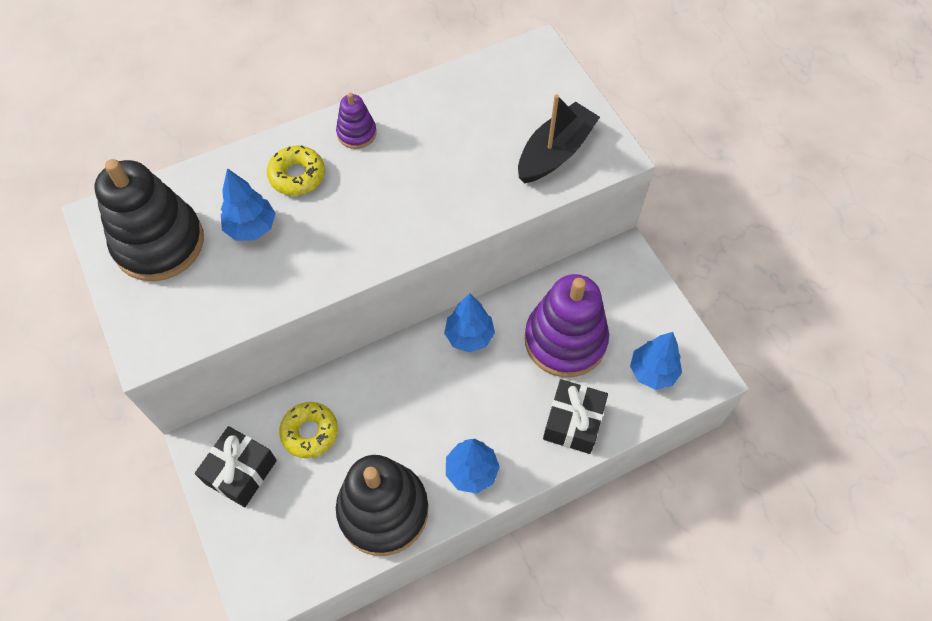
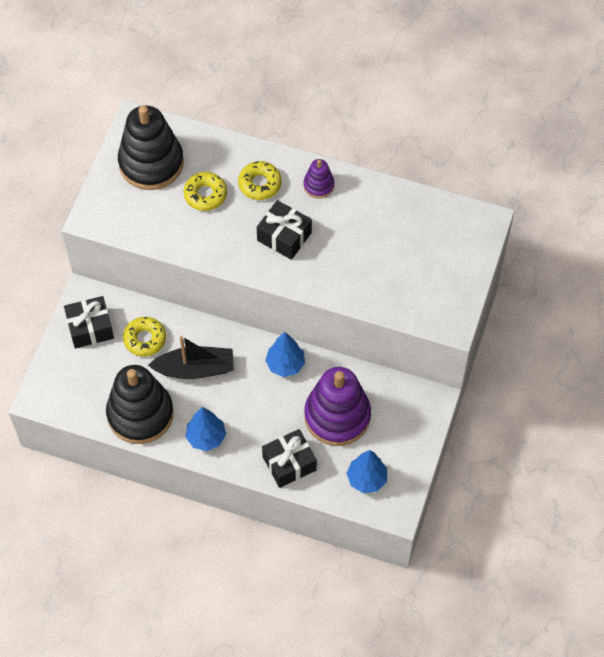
camera: 45 degrees right, 0 degrees up
blue tree [221,168,276,241] -> yellow donut [183,172,227,211]
black boat [518,94,600,183] -> black boat moved to [148,336,234,379]
none -> black gift [257,200,312,260]

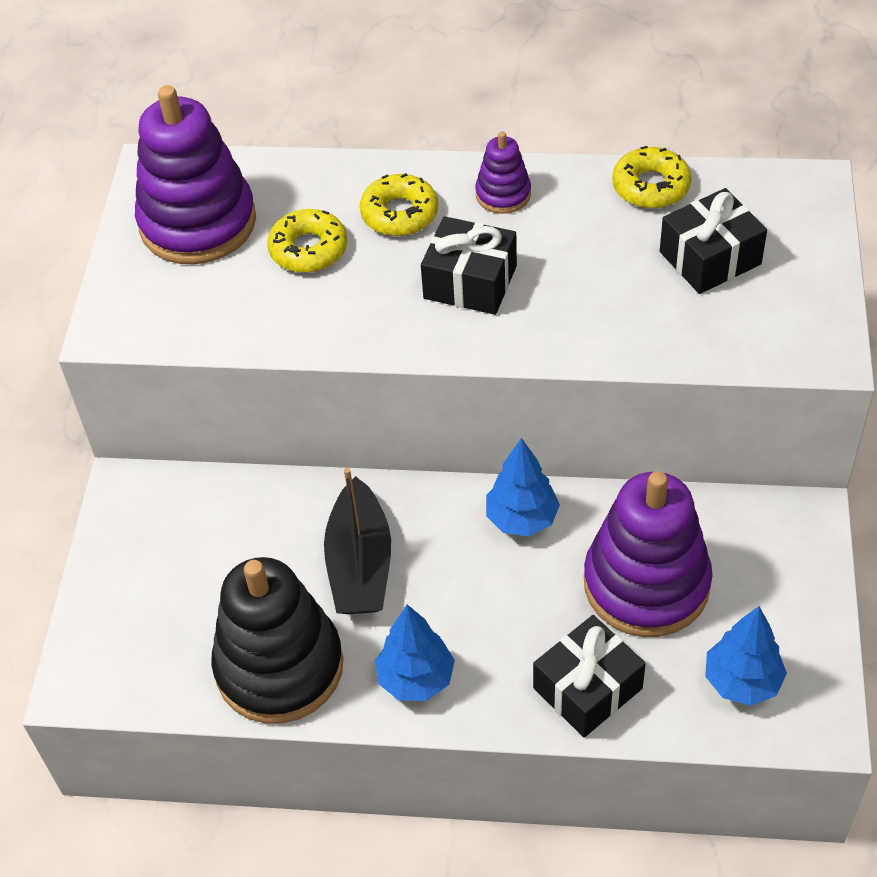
camera: 10 degrees left, 10 degrees down
black gift [64,296,114,349] -> black gift moved to [660,188,767,294]
black stacking toy [118,105,184,190] -> purple stacking toy [135,85,256,264]
yellow donut [123,317,166,356] -> yellow donut moved to [612,146,692,208]
black boat [148,336,234,379] -> black boat turned 105 degrees clockwise [324,468,391,614]

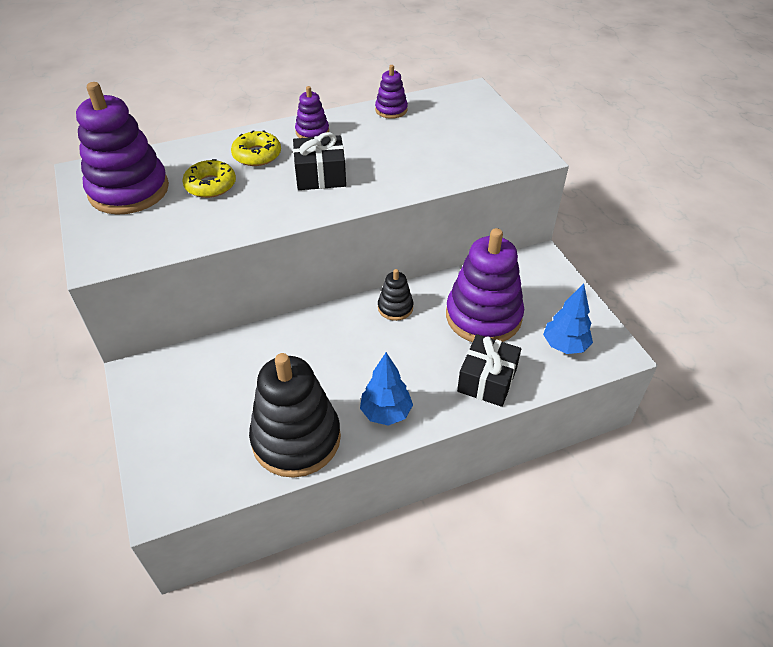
camera: 30 degrees left, 5 degrees down
black boat [324,468,391,614] -> none
blue tree [486,438,560,536] -> black stacking toy [378,269,413,321]
yellow donut [612,146,692,208] -> purple stacking toy [375,65,408,119]
black gift [660,188,767,294] -> none

